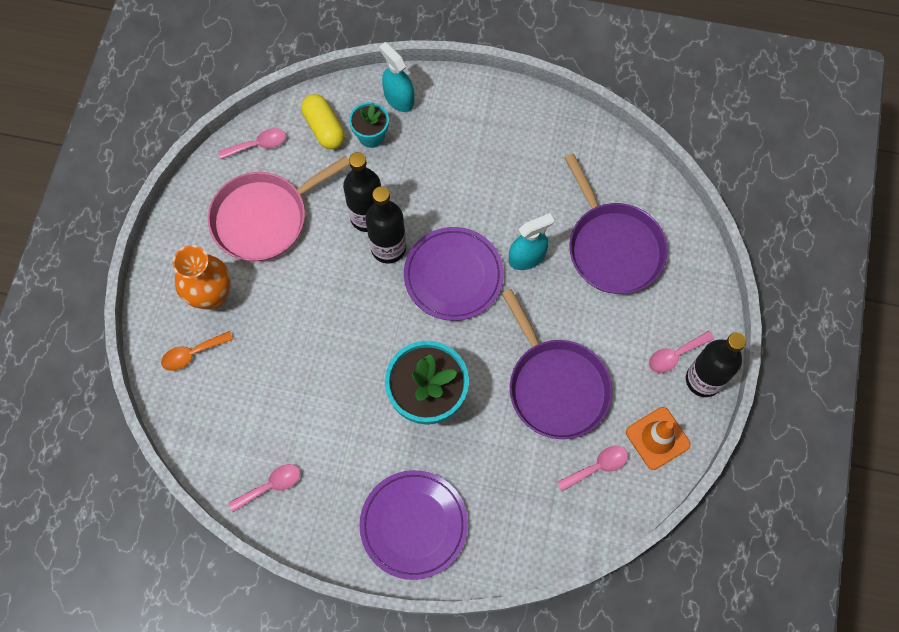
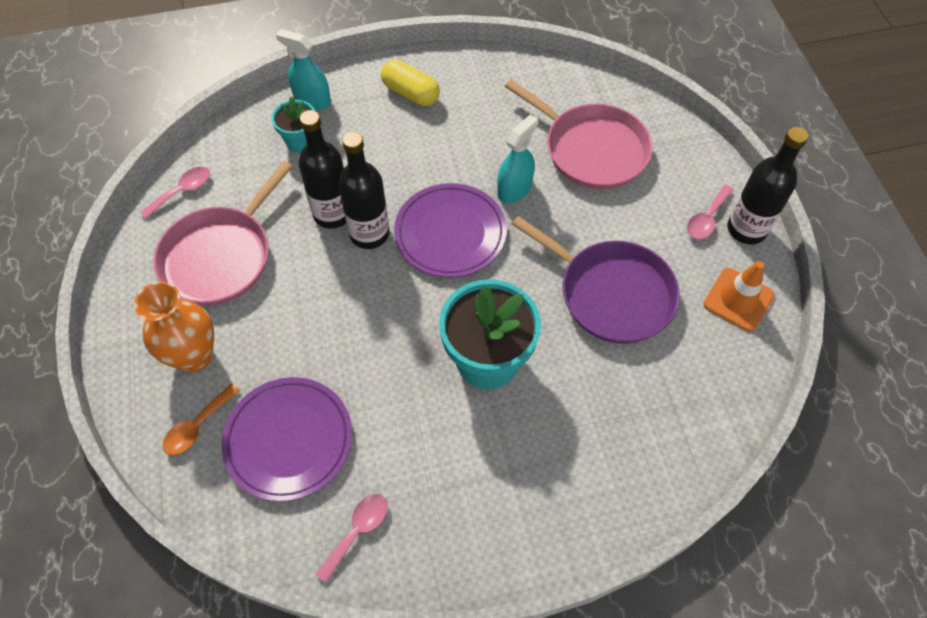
camera: 25 degrees left, 10 degrees down
yellow capsule [301,94,345,149] -> yellow capsule moved to [381,60,440,106]
purple plate [359,470,468,580] -> purple plate moved to [221,377,352,502]
pink spoon [557,446,628,491] -> none
purple pan [565,154,668,294] -> pink pan [505,79,652,189]

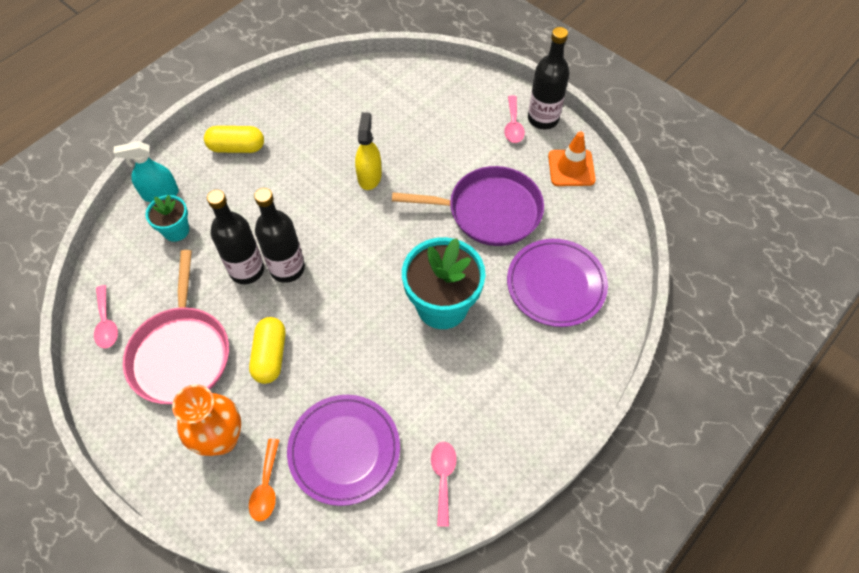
camera: 35 degrees left, 0 degrees up
pink spoon [140,167,210,219] -> pink spoon turned 150 degrees clockwise [94,285,118,349]
purple plate [394,183,507,277] -> purple plate moved to [507,239,608,327]
turquoise spray bottle [497,115,538,203] -> yellow spray bottle [355,112,382,190]
pink pan [505,79,652,189] -> none
none -> yellow capsule [249,317,285,384]

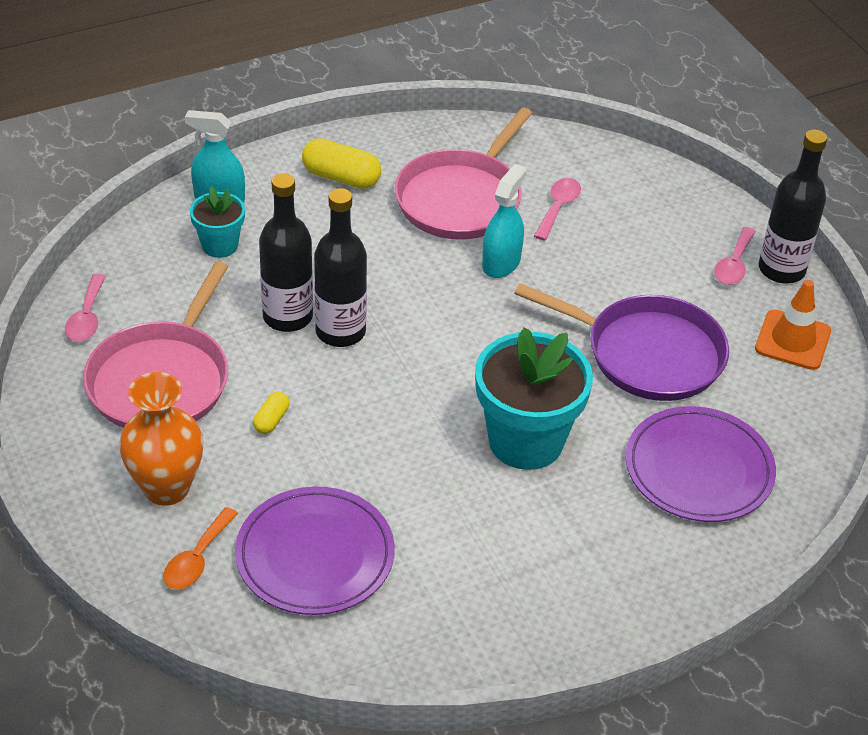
camera: 20 degrees right, 15 degrees down
yellow capsule [249,317,285,384] -> yellow capsule [253,392,290,434], size x0.54
yellow spray bottle [355,112,382,190] -> turquoise spray bottle [482,164,526,278]
pink spoon [431,442,457,526] -> pink spoon moved to [534,178,581,241]
none -> pink pan [394,108,532,240]

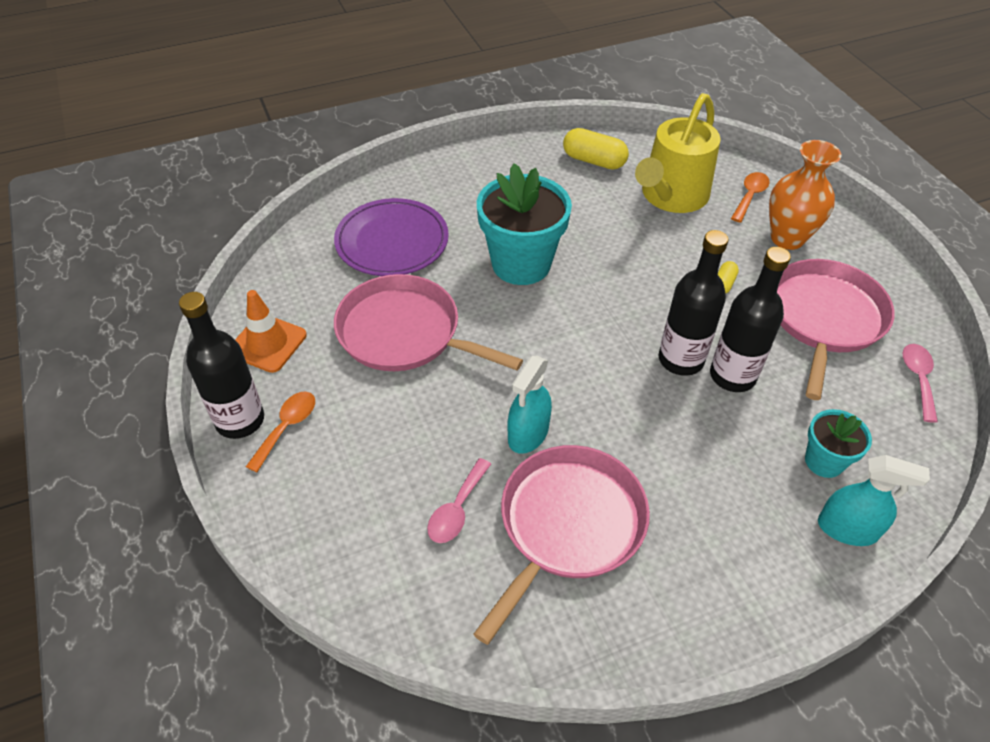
camera: 175 degrees left, 5 degrees up
purple plate [235,486,395,615] -> yellow watering can [635,93,721,213]
yellow capsule [302,138,381,189] -> yellow capsule moved to [563,128,629,170]
purple pan [514,283,729,401] -> pink pan [334,274,523,371]
pink spoon [714,227,756,285] -> orange spoon [246,392,315,472]

